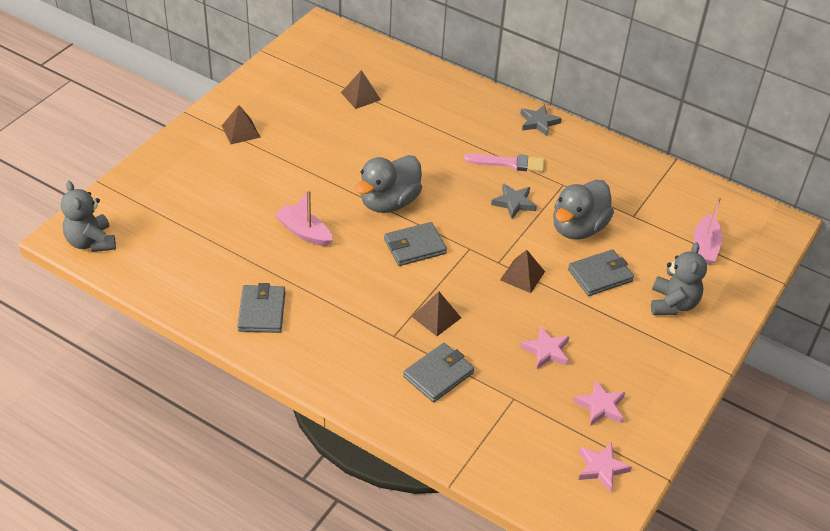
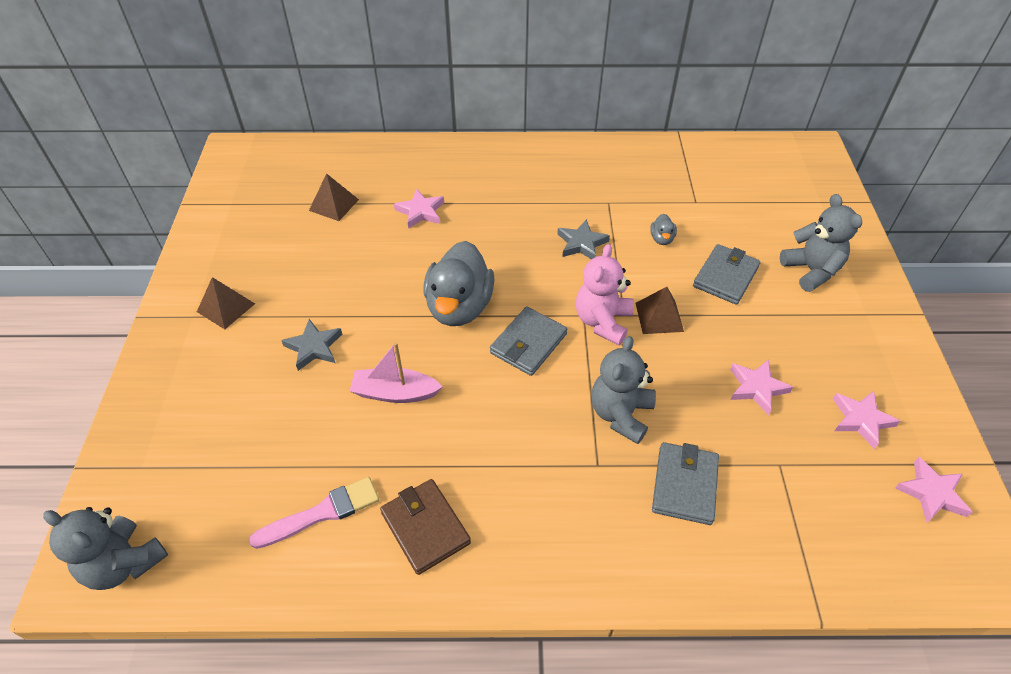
camera: 30 degrees left, 5 degrees up
grey wallet [237,283,285,333] -> brown wallet [380,479,471,575]
brown pyramid [412,291,461,336] -> grey teddy bear [591,336,656,444]
pink brush [464,153,544,172] -> pink brush moved to [249,477,379,549]
grey star [520,104,562,136] -> grey star moved to [281,319,342,371]
grey duck [553,180,614,240] -> grey duck [650,214,677,245], size x0.41
pink boat [694,197,723,265] -> none
none -> pink star [394,189,444,229]
none -> pink teddy bear [576,244,634,345]

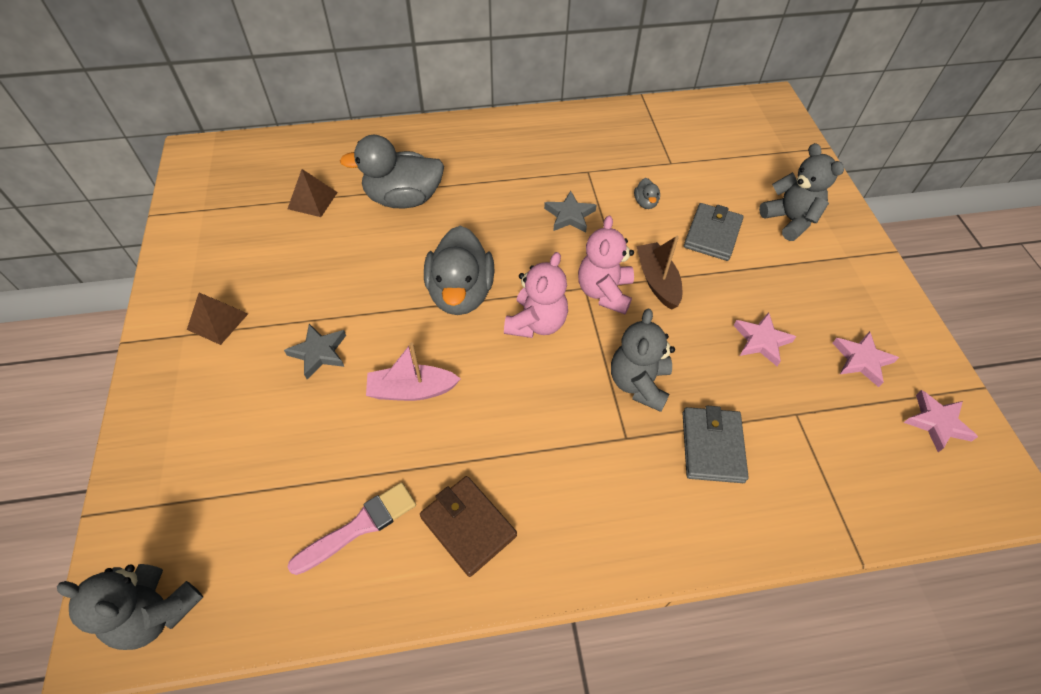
camera: 10 degrees left, 5 degrees up
pink star [394,189,444,229] -> grey duck [340,135,444,209]
grey wallet [490,307,567,376] -> pink teddy bear [504,252,568,338]
brown pyramid [636,287,684,334] -> brown boat [636,236,682,310]

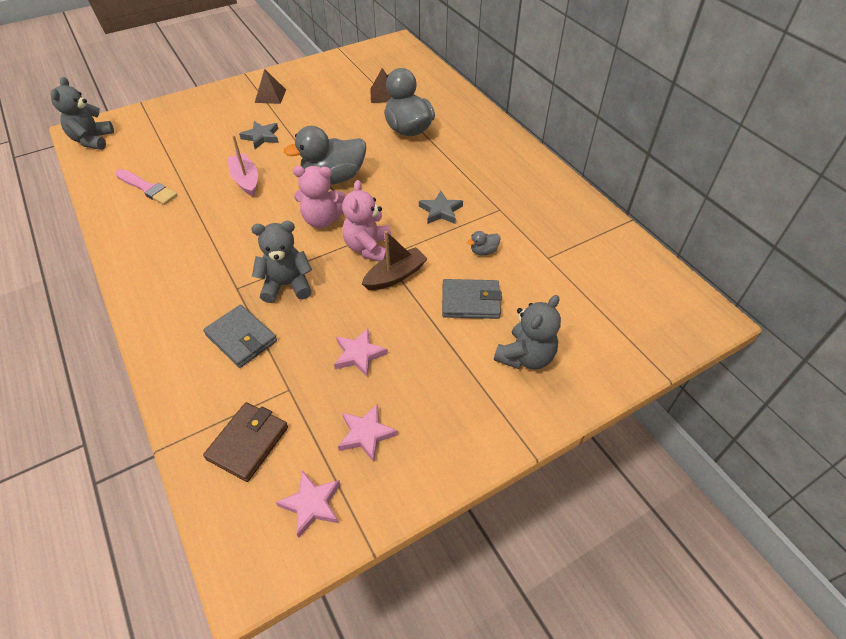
camera: 70 degrees right, 5 degrees down
brown wallet [420,476,517,577] -> brown wallet moved to [203,402,288,482]
pink teddy bear [578,215,634,314] -> pink teddy bear turned 75 degrees counterclockwise [342,180,391,262]
grey wallet [683,406,749,483] -> grey wallet turned 60 degrees clockwise [203,305,277,368]

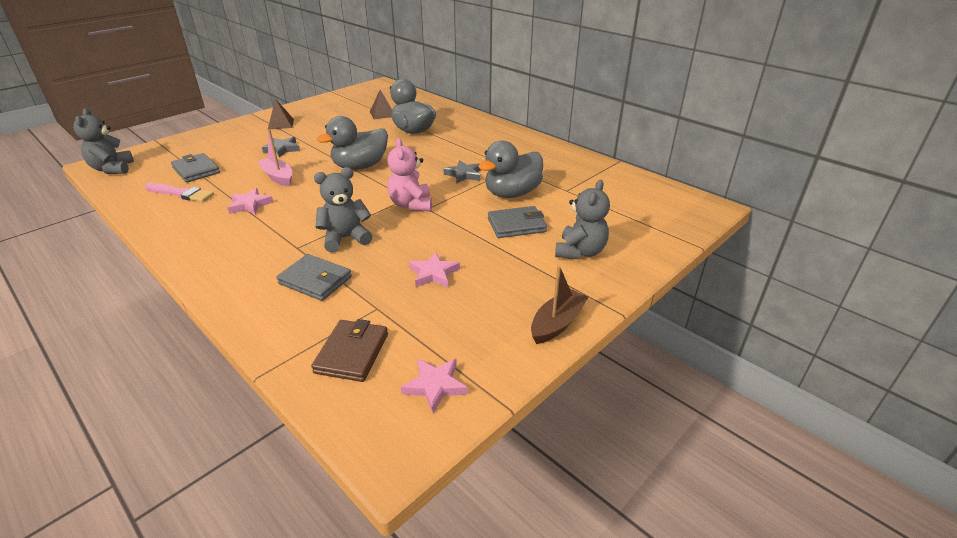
camera: 15 degrees left, 15 degrees down
pink teddy bear [293,166,346,228] -> none
pink star [338,404,398,462] -> pink star moved to [228,188,274,215]
brown boat [362,231,428,290] -> brown boat moved to [531,266,589,344]
grey duck [467,231,501,255] -> grey duck [478,141,543,198], size x2.43
none -> grey wallet [171,153,220,183]

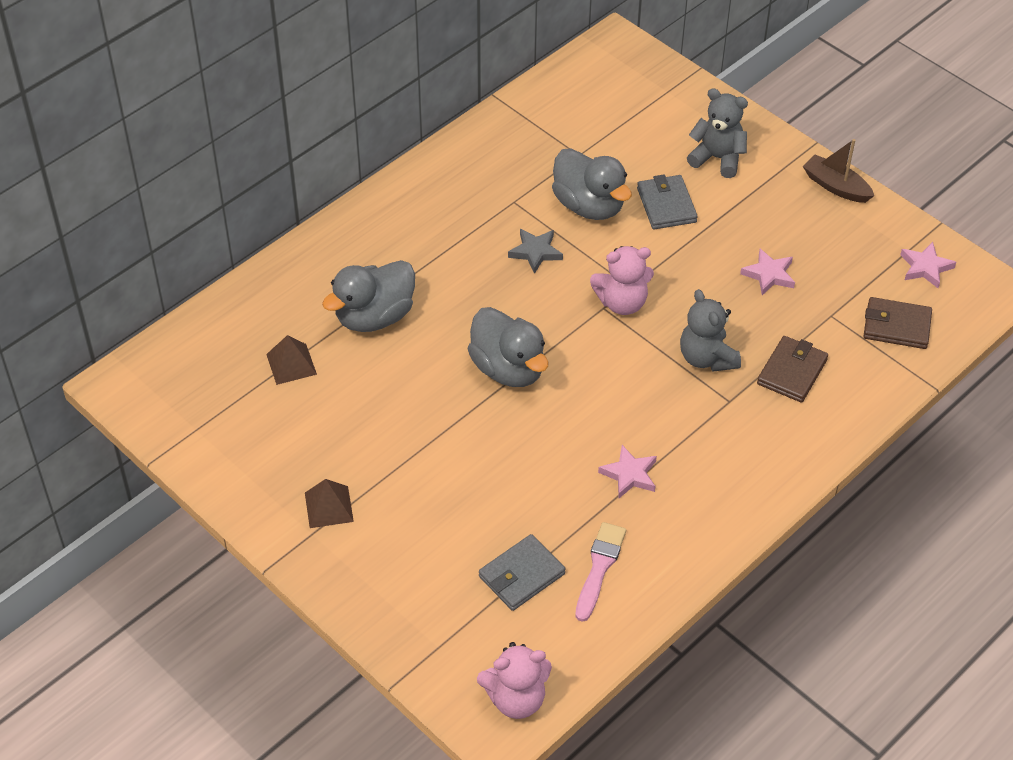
camera: 90 degrees left, 15 degrees up
grey teddy bear [73,108,134,174] -> pink teddy bear [477,642,552,719]
pink boat [258,129,292,187] -> none
grey star [262,137,300,157] -> none
grey wallet [276,254,352,301] -> brown wallet [757,336,828,403]

